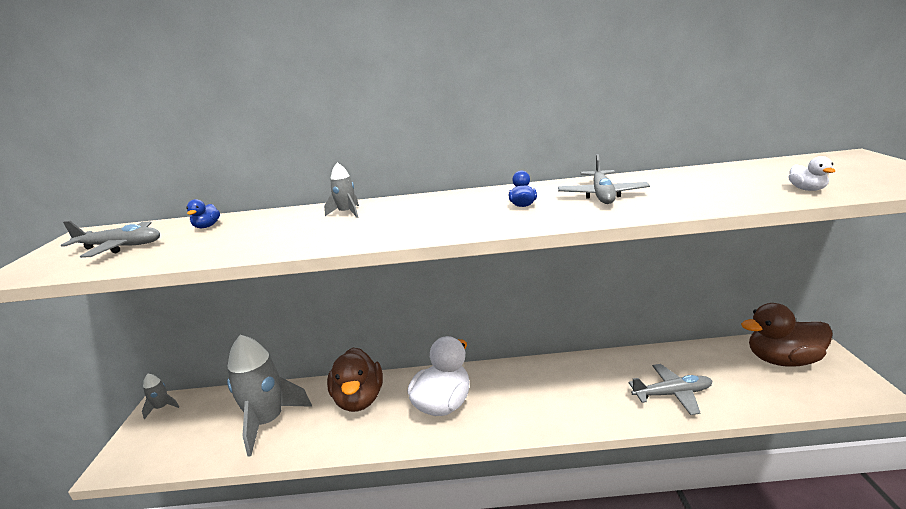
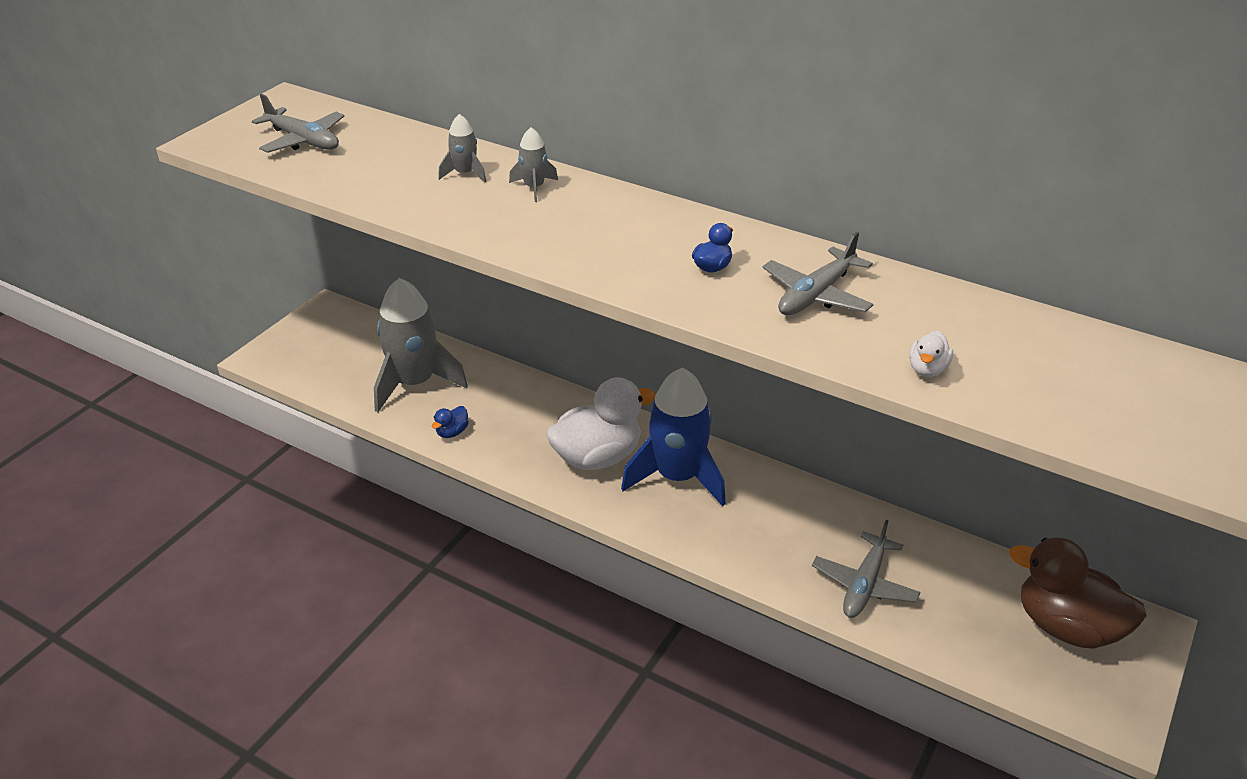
camera: 30 degrees right, 15 degrees up
grey rocket [142,373,179,419] -> grey rocket moved to [438,114,487,182]
blue duck [186,199,220,228] -> blue duck moved to [432,406,469,438]
brown duck [327,348,383,412] -> none
grey plane [629,364,713,415] -> grey plane turned 90 degrees clockwise [812,520,921,618]
white duck [788,156,835,191] -> white duck moved to [909,331,953,377]
none -> blue rocket [621,368,726,506]

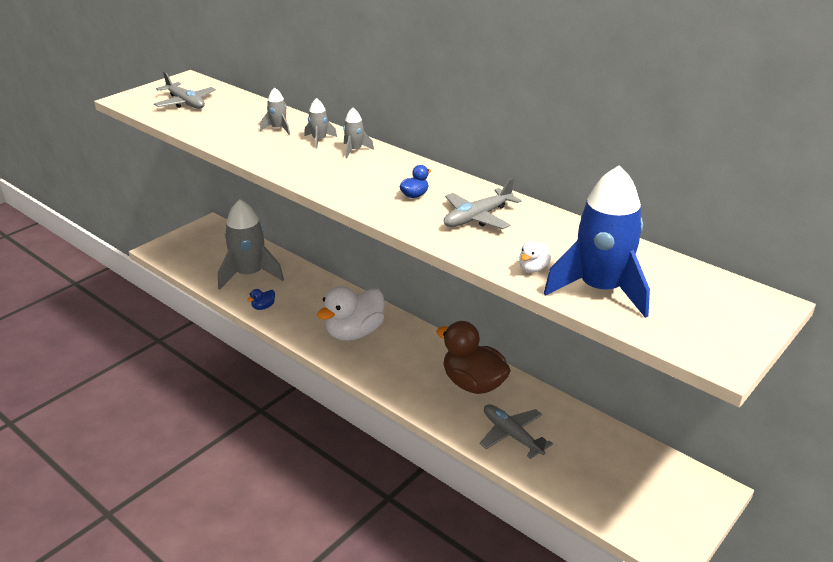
camera: 10 degrees right, 5 degrees down
white duck [546,377,655,470] -> white duck turned 150 degrees clockwise [317,286,385,341]
blue rocket [621,368,726,506] -> blue rocket moved to [544,165,650,318]
grey plane [812,520,921,618] -> grey plane turned 105 degrees clockwise [480,404,553,459]
brown duck [1009,537,1147,649] -> brown duck moved to [436,321,511,394]
none -> grey rocket [343,108,374,158]

